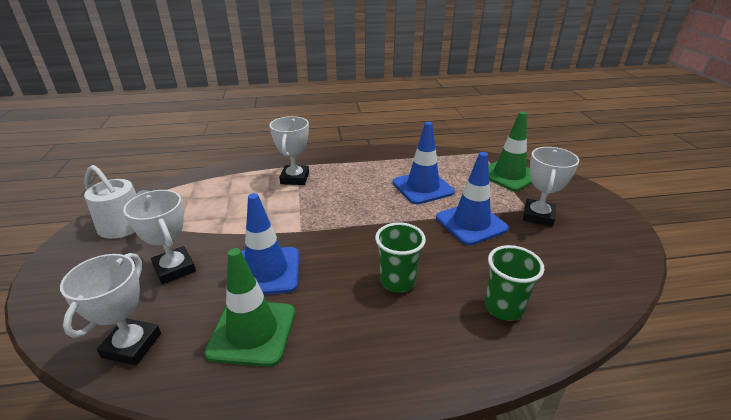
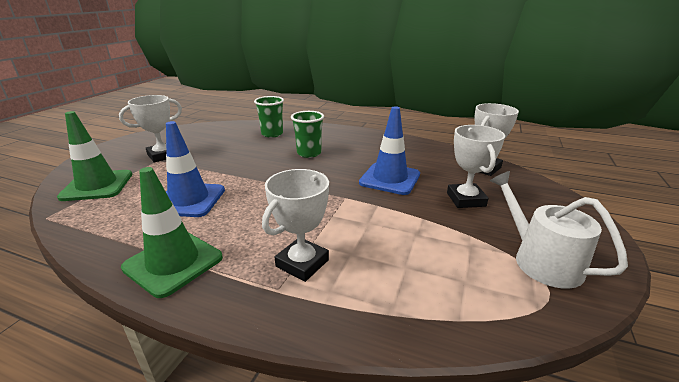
camera: 150 degrees left, 5 degrees down
green traffic cone [204,248,295,367] -> green traffic cone moved to [121,167,223,298]
blue traffic cone [436,152,509,245] -> none

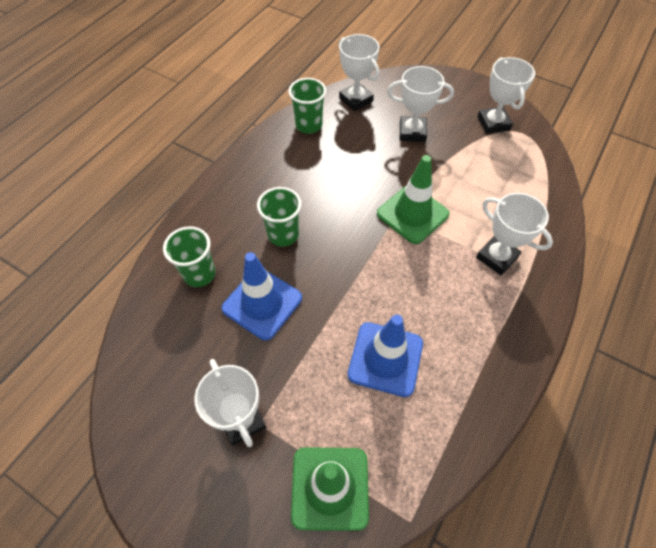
camera: 80 degrees left, 30 degrees up
green traffic cone [121,167,223,298] -> green traffic cone moved to [377,155,449,244]
blue traffic cone [359,106,420,195] -> blue traffic cone moved to [221,252,302,340]
white watering can [490,171,628,289] -> white trophy [477,57,535,134]
none -> green cup [288,78,326,134]

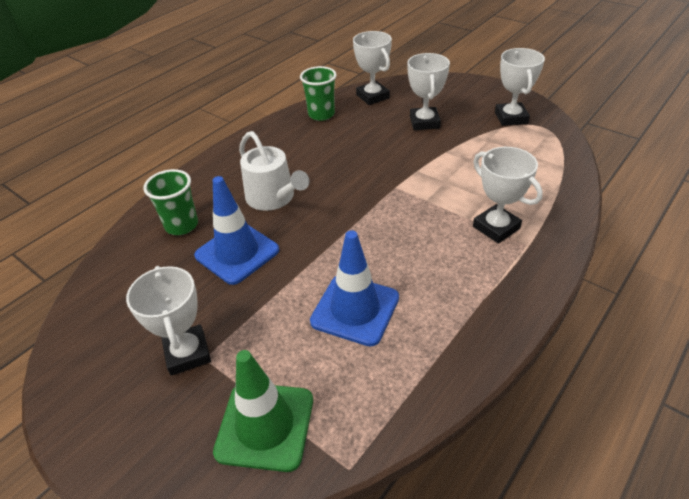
camera: 10 degrees right, 15 degrees down
green cup [257,187,302,247] -> white watering can [239,131,309,211]
green traffic cone [377,155,449,244] -> none
white trophy [387,66,454,142] -> white trophy turned 75 degrees clockwise [407,53,450,130]

